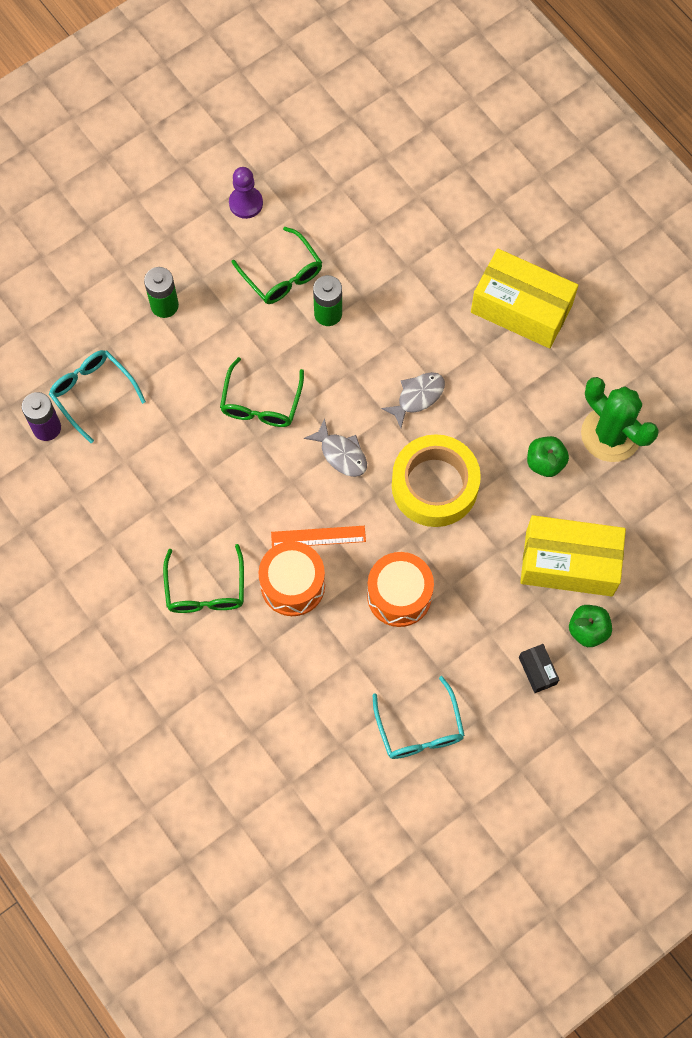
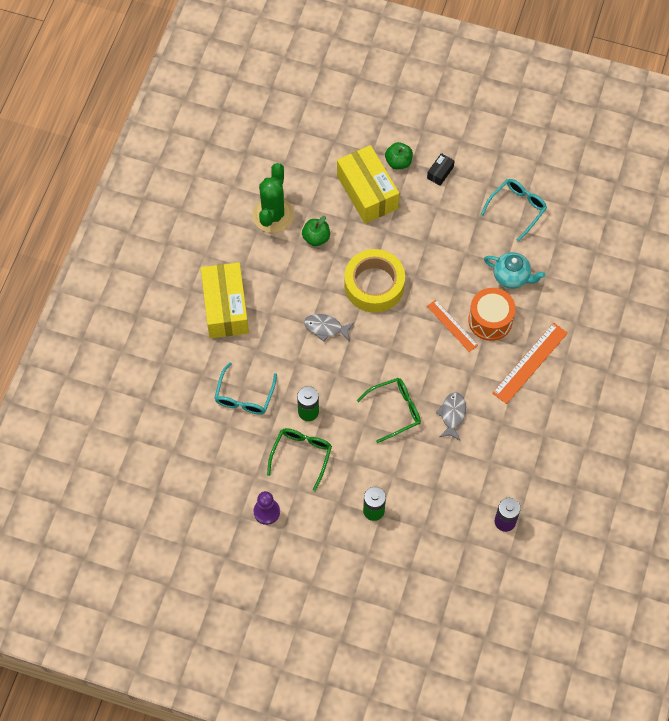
camera: 125 degrees left, 5 degrees down
turquoise glasses [49,350,146,443] -> turquoise glasses moved to [215,362,277,415]
green glasses [163,544,244,613] -> orange ruler [492,323,568,404]
grey fish [304,419,367,477] -> grey fish moved to [436,392,466,440]
orange drum [367,552,434,627] -> none
none -> turquoise teapot [484,252,545,289]

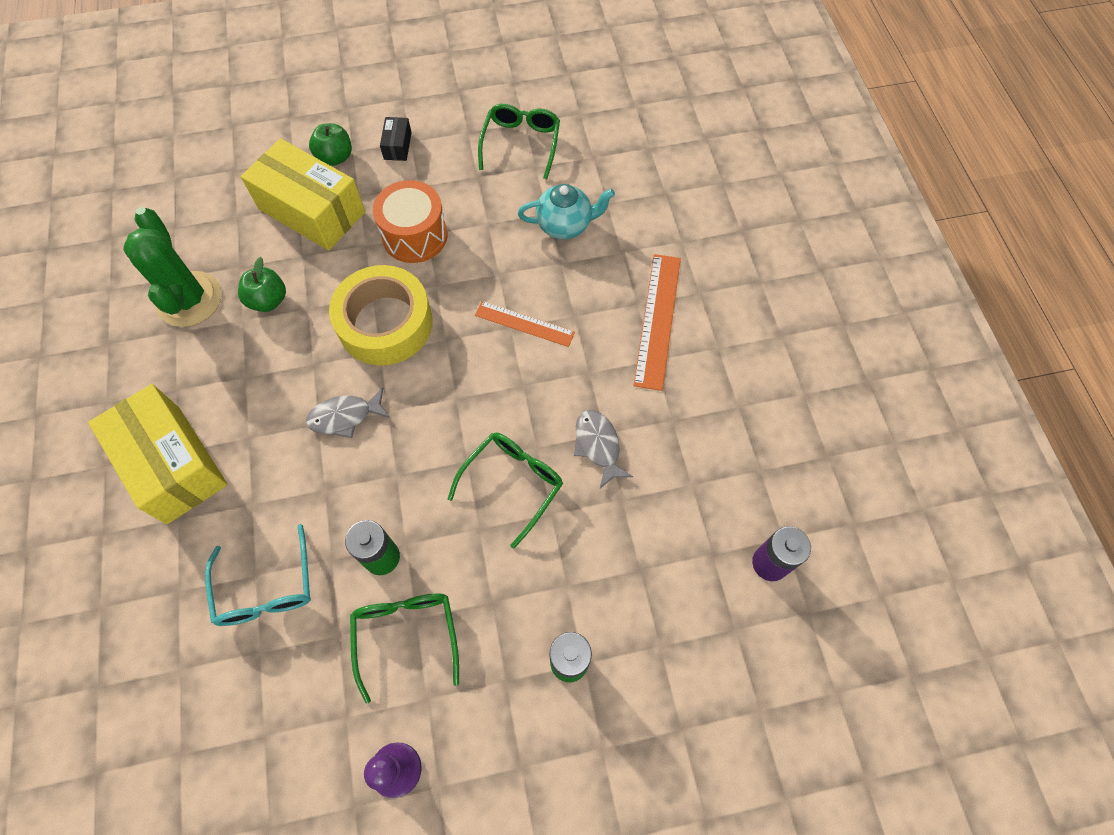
camera: 30 degrees left, 0 degrees up
orange drum [468,288,516,341] -> orange drum moved to [373,180,448,263]
turquoise glasses [481,179,547,242] -> green glasses [478,104,560,179]

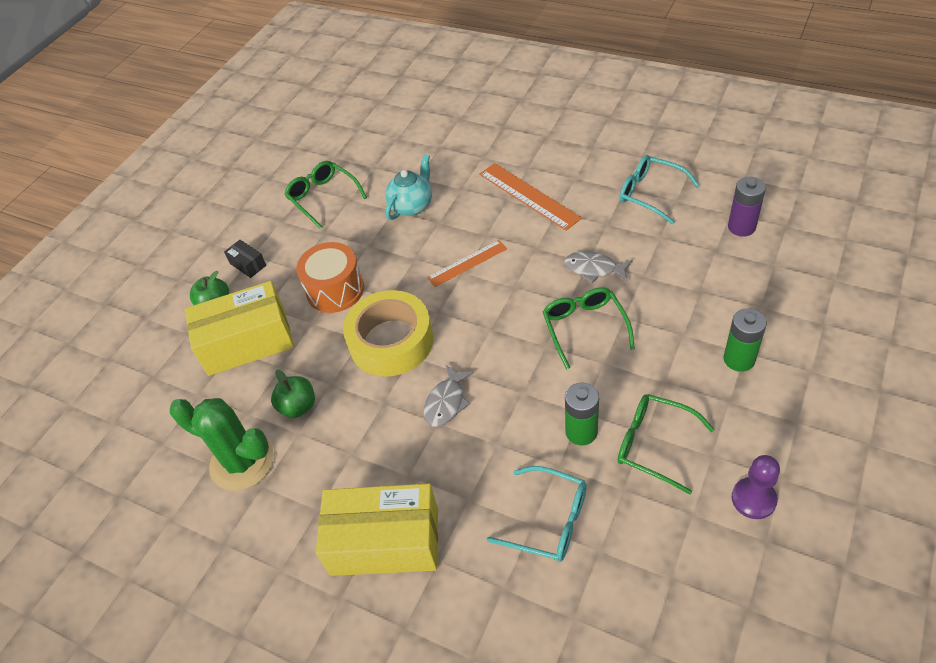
camera: 45 degrees left, 15 degrees down
none -> turquoise glasses [620,155,700,225]

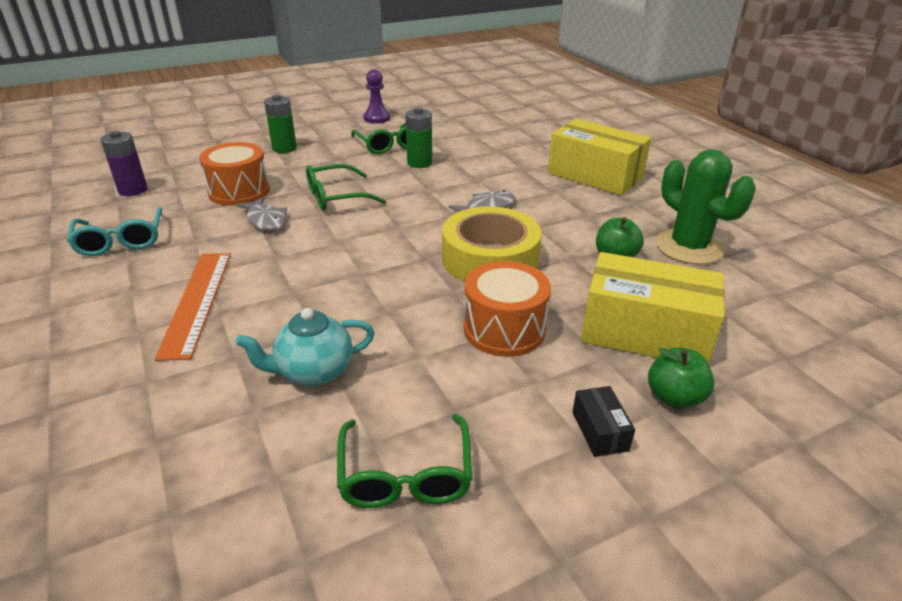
camera: 150 degrees left, 15 degrees down
orange ruler [427,240,507,287] -> none
turquoise glasses [487,466,587,562] -> none
green glasses [543,287,635,370] -> green glasses turned 45 degrees clockwise [306,164,386,211]
none -> orange drum [199,142,270,206]

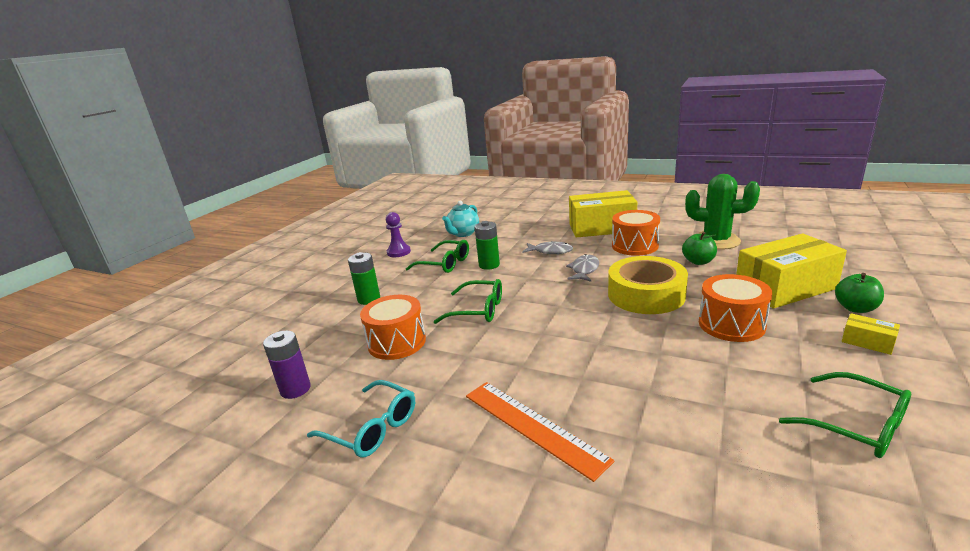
camera: 35 degrees left, 10 degrees down
grey fish [236,197,287,231] -> grey fish moved to [522,241,573,254]
turquoise teapot [236,308,375,386] -> turquoise teapot moved to [442,201,479,237]
green glasses [306,164,386,211] -> green glasses turned 105 degrees counterclockwise [434,279,502,324]
black box [573,386,635,457] -> yellow box [842,313,900,355]
none -> orange drum [612,210,660,256]

